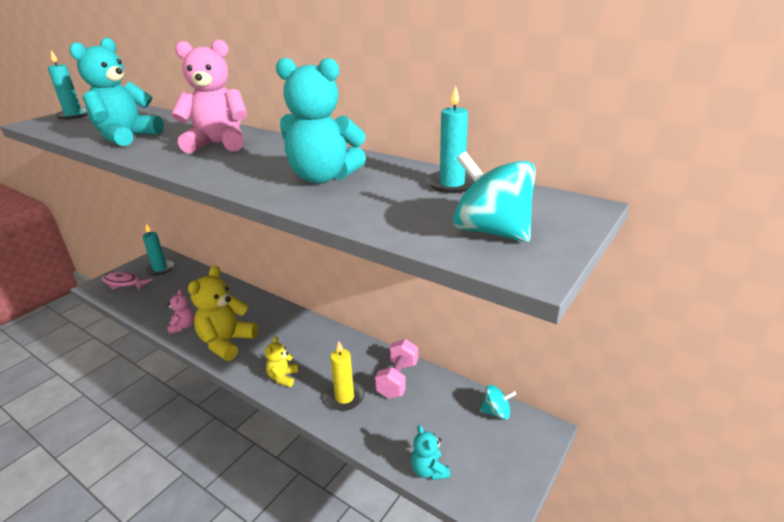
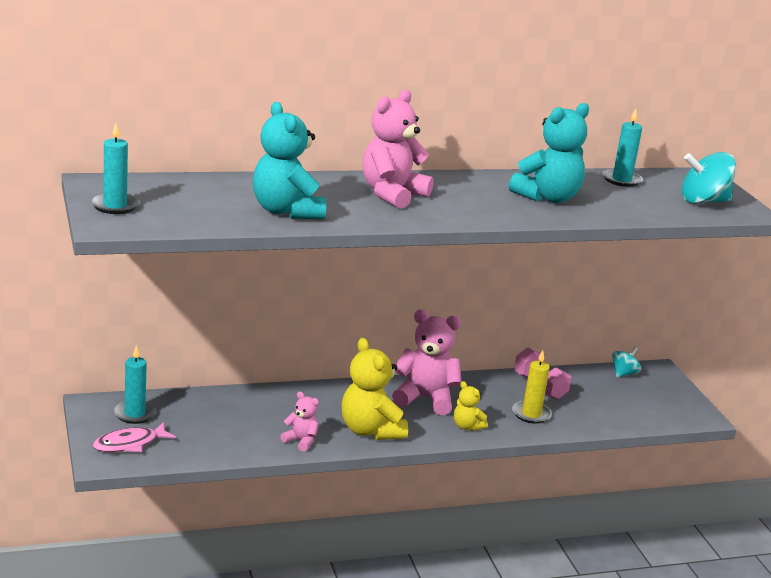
camera: 55 degrees left, 5 degrees down
turquoise teddy bear [411,425,450,480] -> none
none -> pink teddy bear [392,309,462,415]

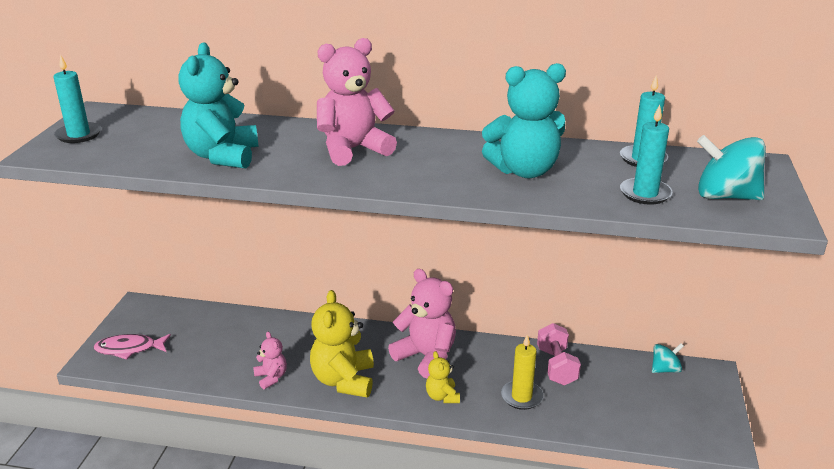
camera: 30 degrees right, 5 degrees up
turquoise candle [113,345,156,424] -> turquoise candle moved to [620,105,673,205]

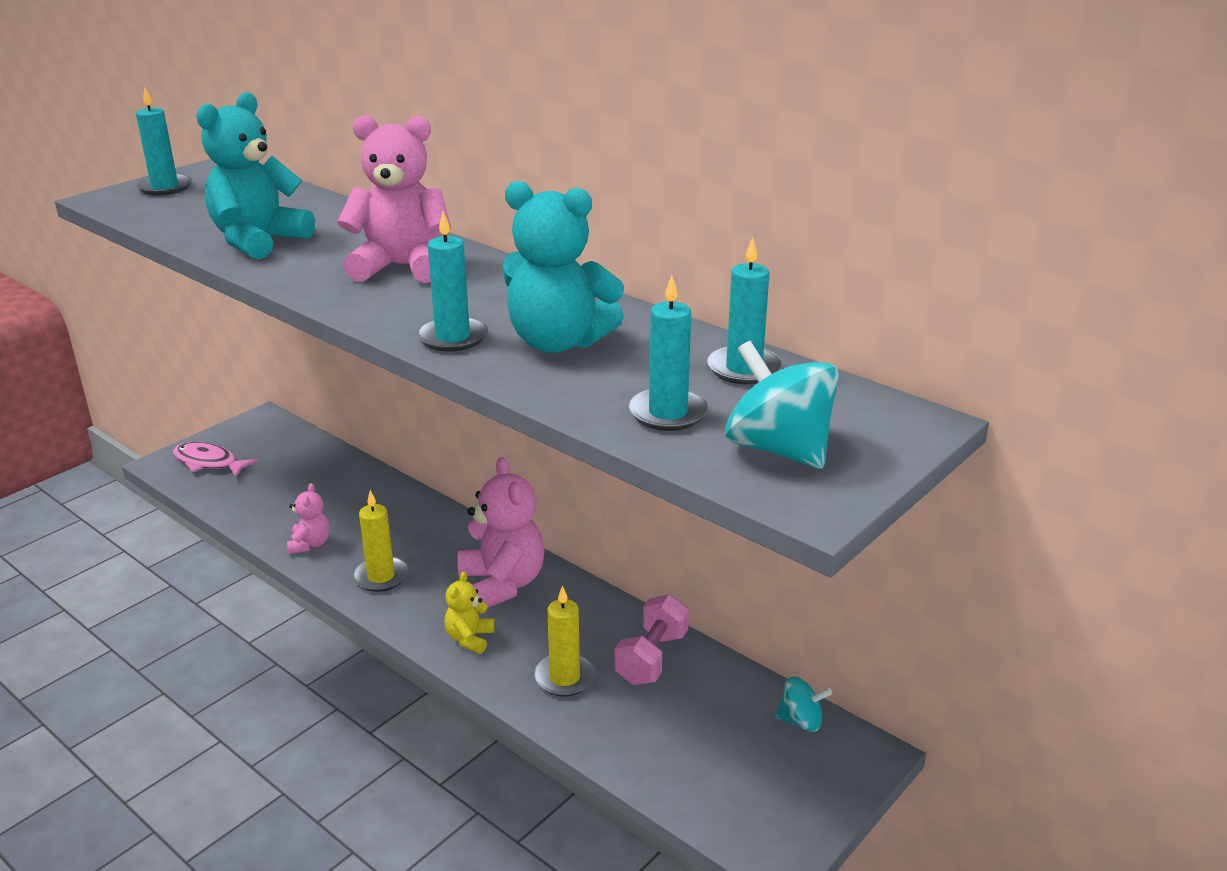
camera: 30 degrees right, 0 degrees up
yellow teddy bear [310,290,374,397] -> yellow candle [352,490,409,592]
none -> turquoise candle [416,211,488,352]

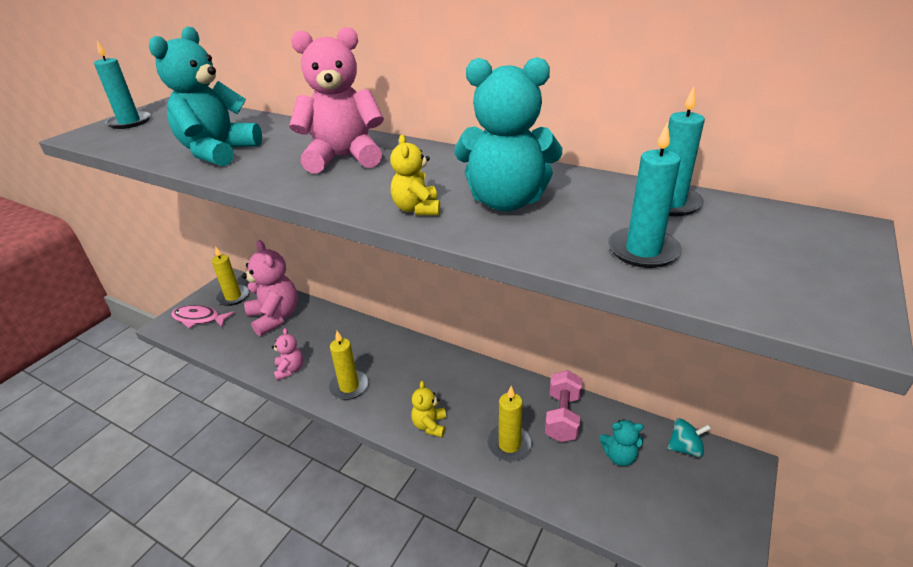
camera: 10 degrees left, 5 degrees up
turquoise candle [416,211,488,352] -> yellow teddy bear [390,135,440,215]
pink teddy bear [458,457,545,608] -> pink teddy bear moved to [242,240,298,337]
turquoise spinning top [725,341,839,469] -> none
none -> yellow candle [212,246,249,306]
none -> turquoise teddy bear [600,419,644,466]

